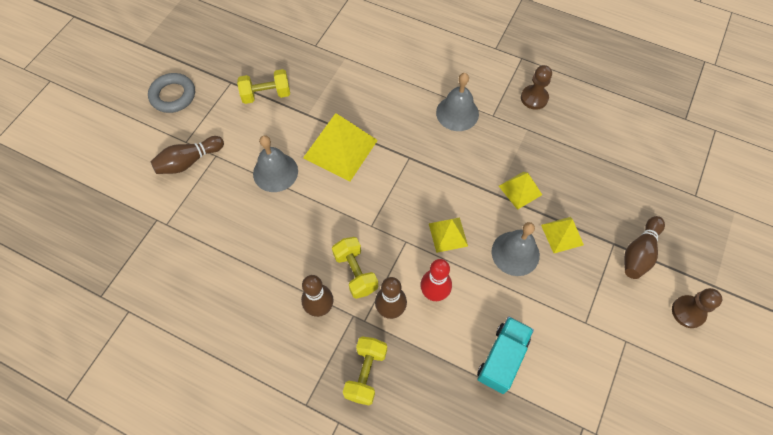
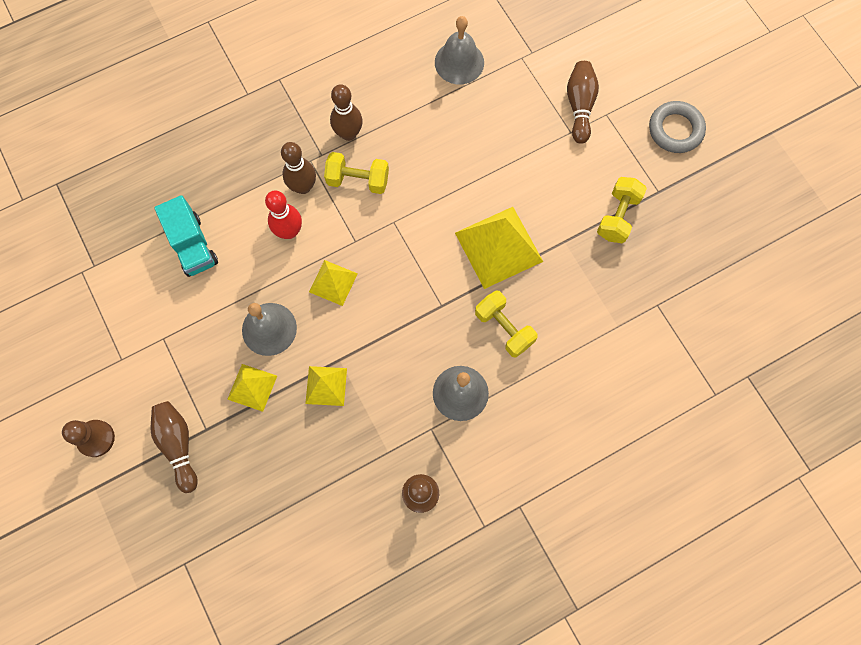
camera: 125 degrees right, 10 degrees up
grey bell [253,135,298,192] -> grey bell moved to [435,16,484,85]
yellow dumbbell [343,337,387,406] -> yellow dumbbell moved to [475,291,538,357]

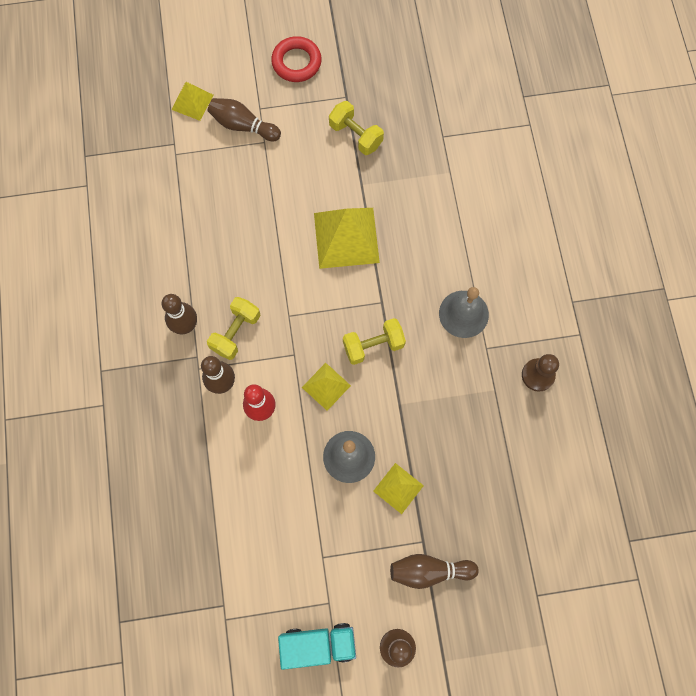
camera: 70 degrees left, 0 degrees up
turquoise truck [154,195,218,277] -> turquoise truck moved to [278,623,356,670]
yellow pyramid [305,366,347,406] -> yellow pyramid moved to [171,82,214,121]
grey bell [435,16,484,85] -> none
yellow dumbbell [475,291,538,357] -> yellow dumbbell moved to [343,318,406,365]
grey ring [649,101,706,153] -> red ring [271,36,322,82]

